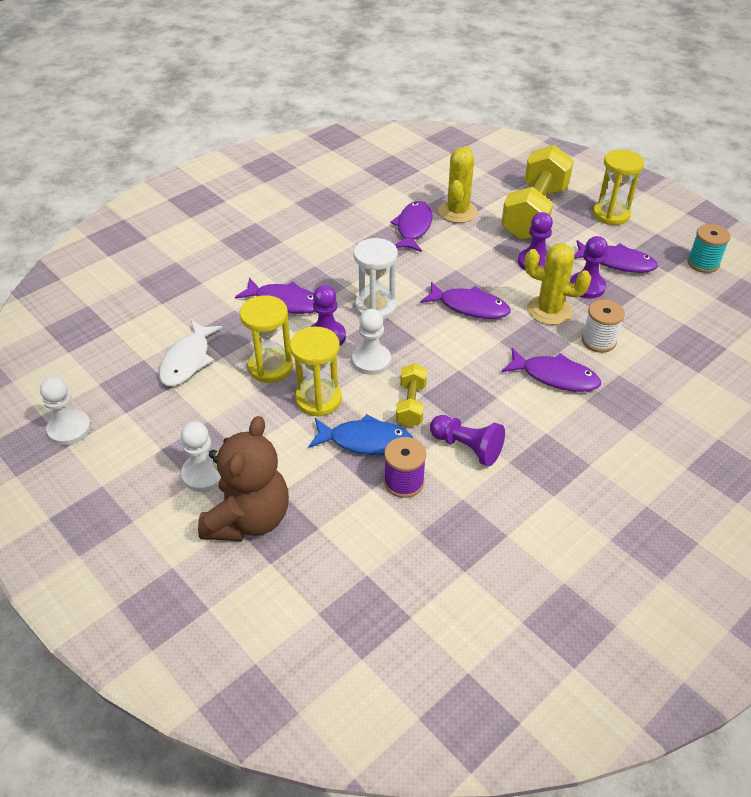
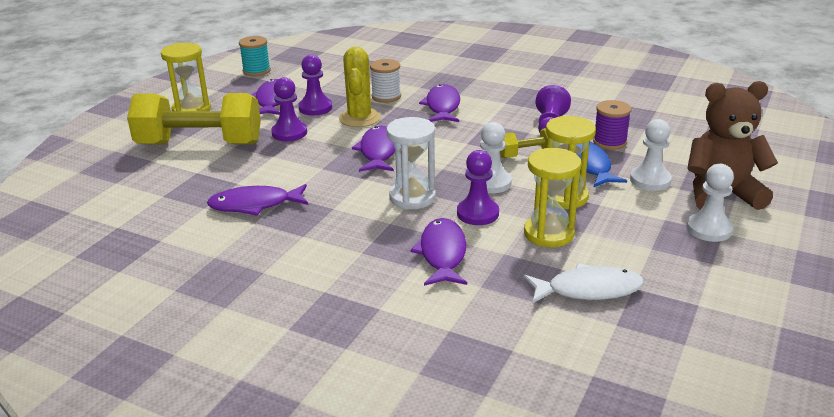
camera: 110 degrees left, 15 degrees down
white pawn [40,377,91,445] -> white pawn moved to [630,119,672,191]
yellow cactus [438,146,478,223] -> none

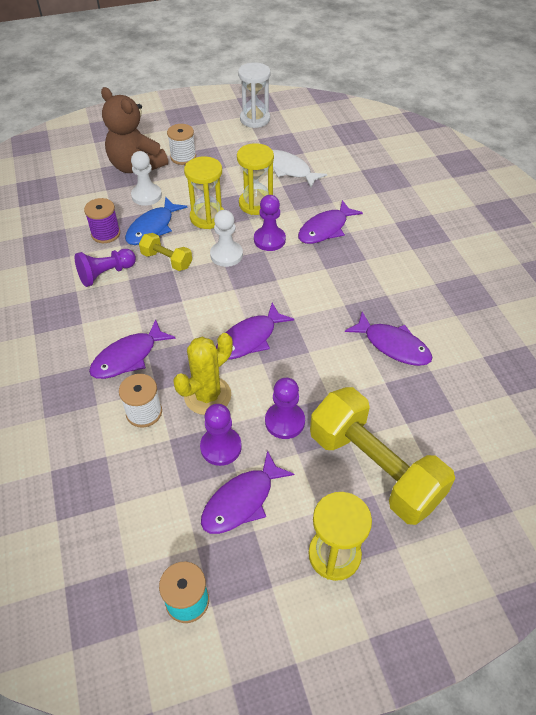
camera: 135 degrees left, 20 degrees up
white hourglass [386,117,436,209] -> white hourglass moved to [238,62,270,128]
white pawn [686,164,734,242] -> white spool [167,124,196,165]

